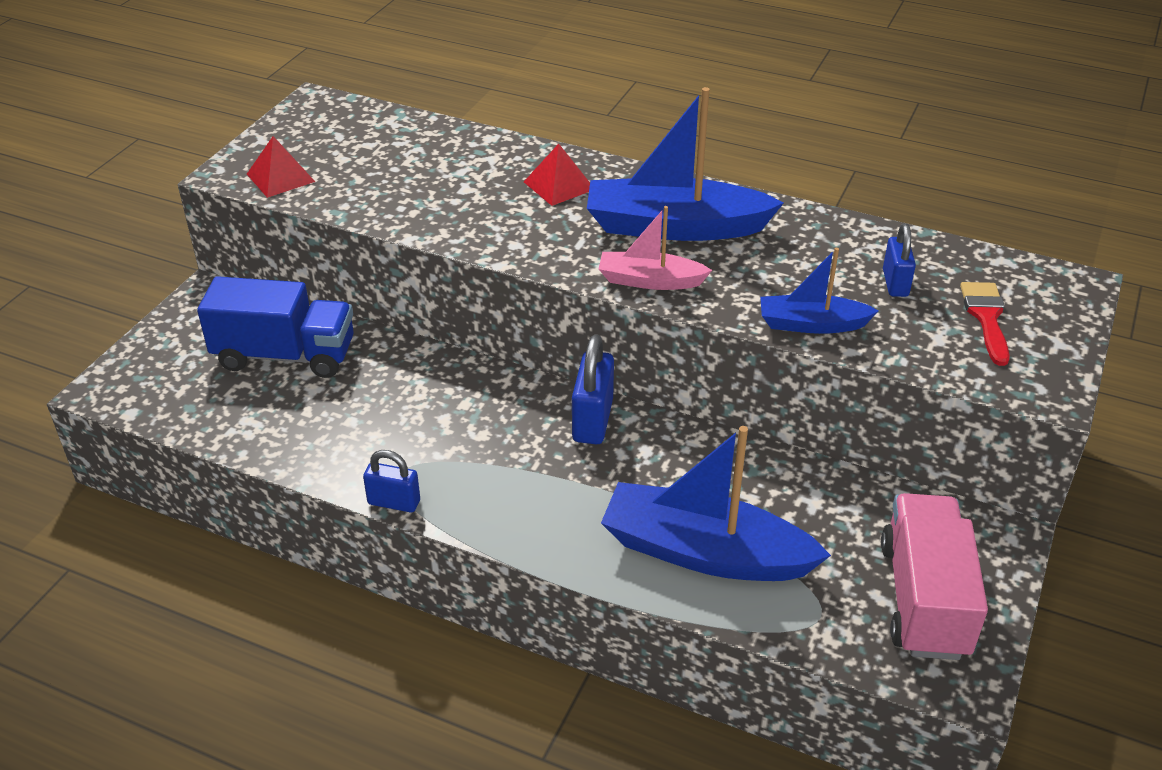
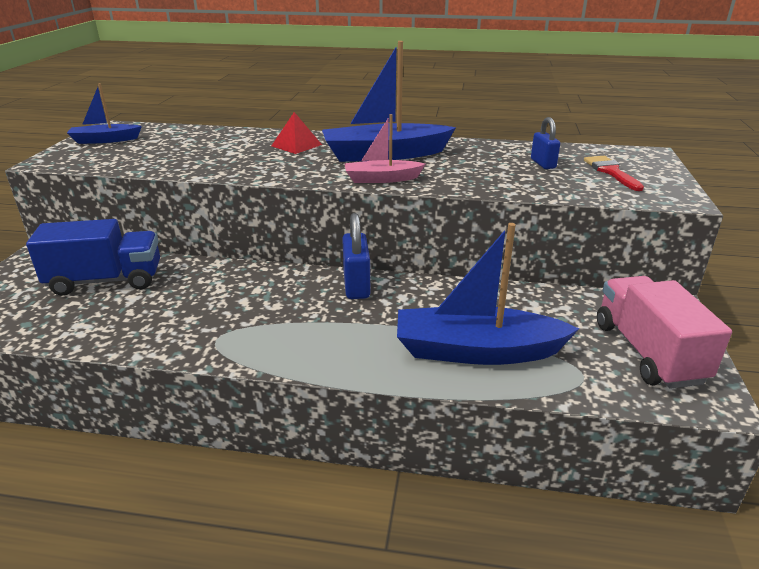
camera: 15 degrees left, 10 degrees down
red pyramid [247,136,315,198] -> none
blue padlock [363,450,420,513] -> none
blue boat [760,248,879,334] -> blue boat moved to [67,83,142,144]

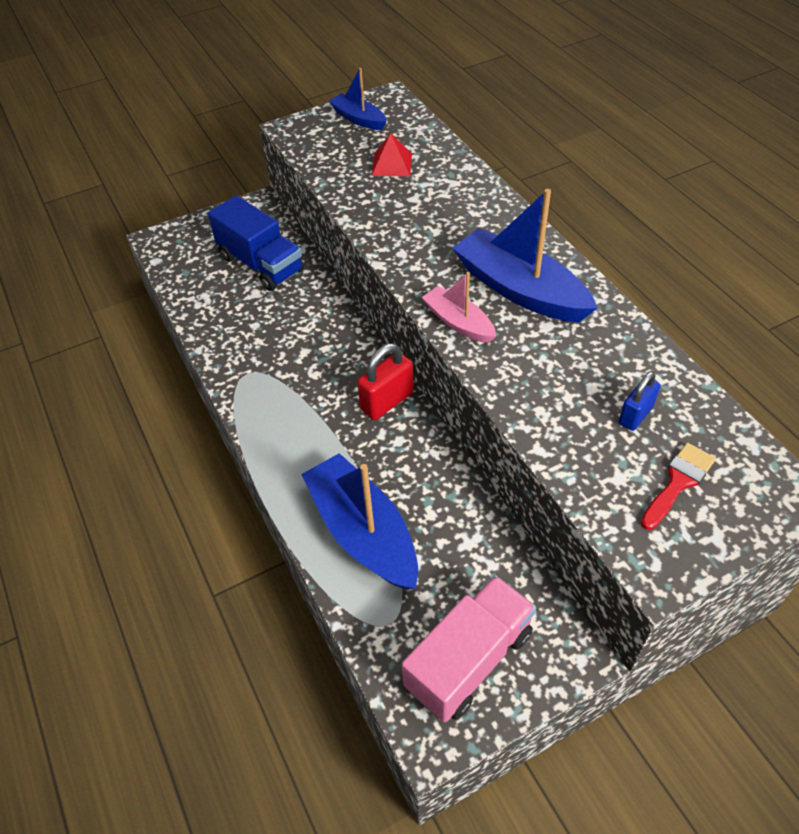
camera: 55 degrees right, 20 degrees up
red pyramid [271,112,322,154] -> red pyramid moved to [372,133,412,176]
blue padlock [342,213,370,299] -> red padlock [357,343,414,420]

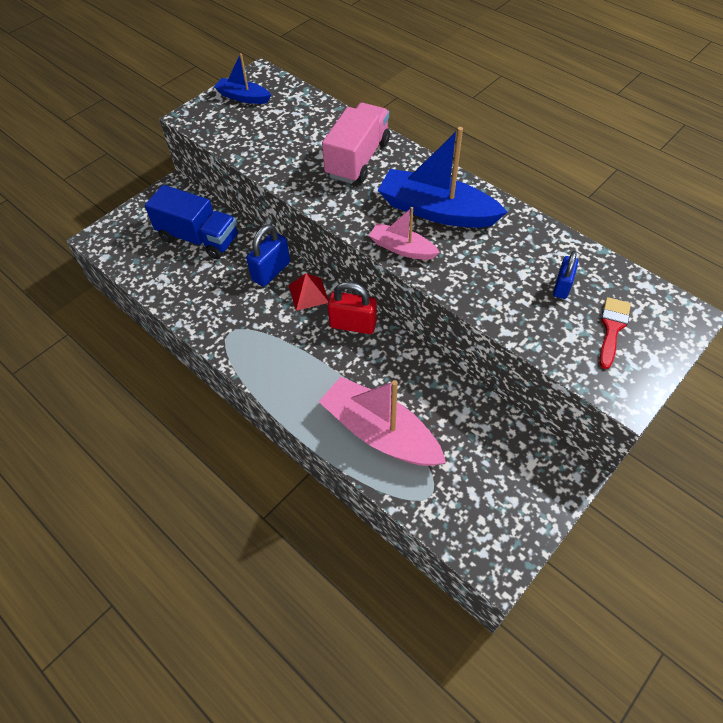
camera: 20 degrees left, 5 degrees up
blue boat [301,453,418,590] -> pink boat [319,377,446,466]
red padlock [357,343,414,420] -> red padlock turned 75 degrees clockwise [328,282,377,334]
red pyramid [372,133,412,176] -> red pyramid moved to [289,273,329,311]
pink truck [402,575,536,722] -> pink truck moved to [322,103,390,184]
none -> blue padlock [246,224,290,287]

